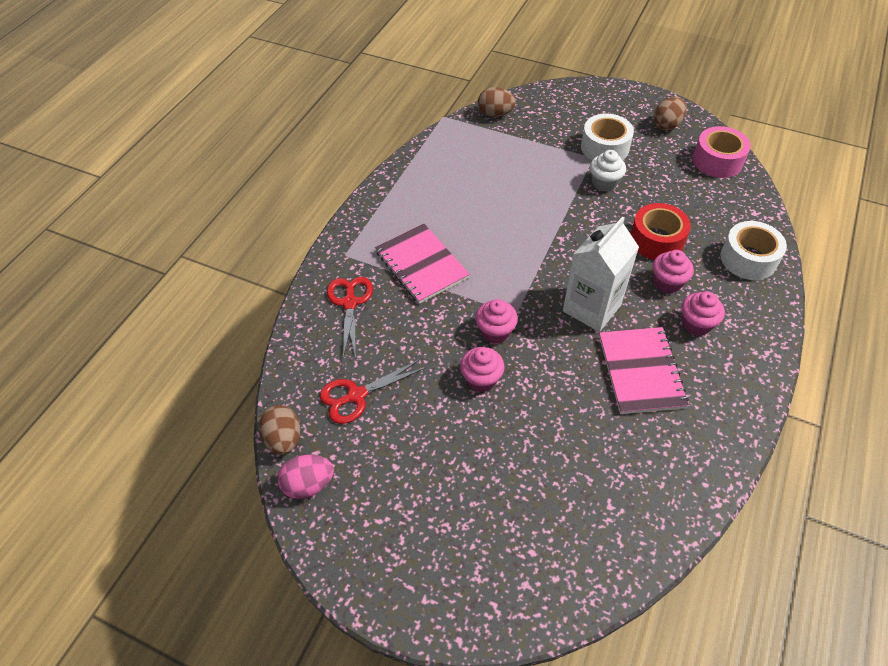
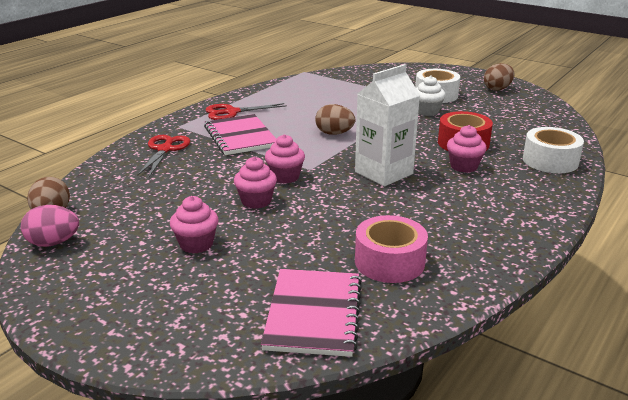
camera: 10 degrees right, 25 degrees down
red scissors [320,359,425,424] -> red scissors moved to [205,103,287,120]
brown egg [478,87,516,117] -> brown egg moved to [315,104,355,135]
pink notebook [599,327,689,414] -> pink notebook moved to [261,269,362,357]
pink cupcake [681,291,725,336] -> pink cupcake moved to [170,196,219,253]
pink tape [693,126,751,178] -> pink tape moved to [355,215,428,283]

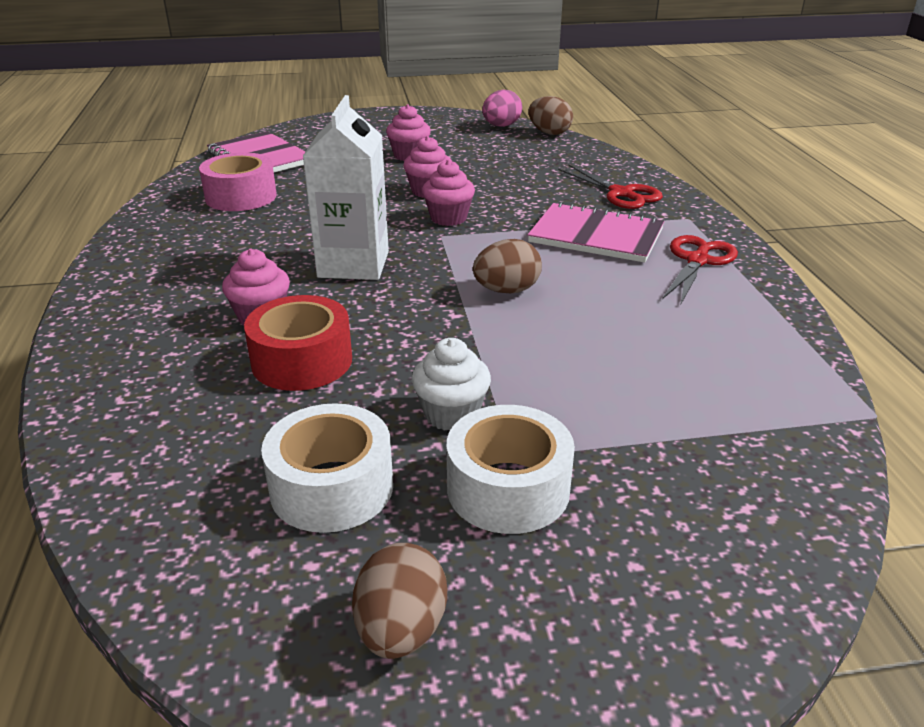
camera: 135 degrees right, 5 degrees up
white tape [523,127,584,173] -> white tape moved to [261,403,393,533]

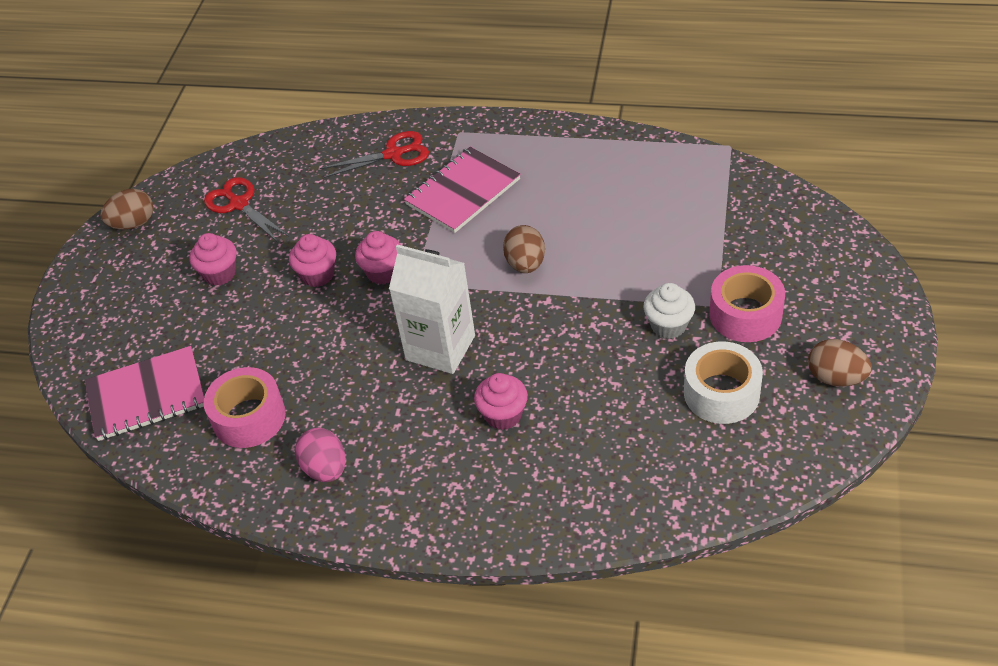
camera: 65 degrees left, 15 degrees up
red tape [244,295,352,391] -> none
white tape [447,405,575,534] -> pink tape [710,265,785,342]
pink egg [482,90,522,127] -> pink egg moved to [295,428,346,482]
brown egg [528,96,573,135] -> brown egg moved to [100,189,153,230]
red scissors [662,235,738,305] -> red scissors moved to [204,177,289,242]

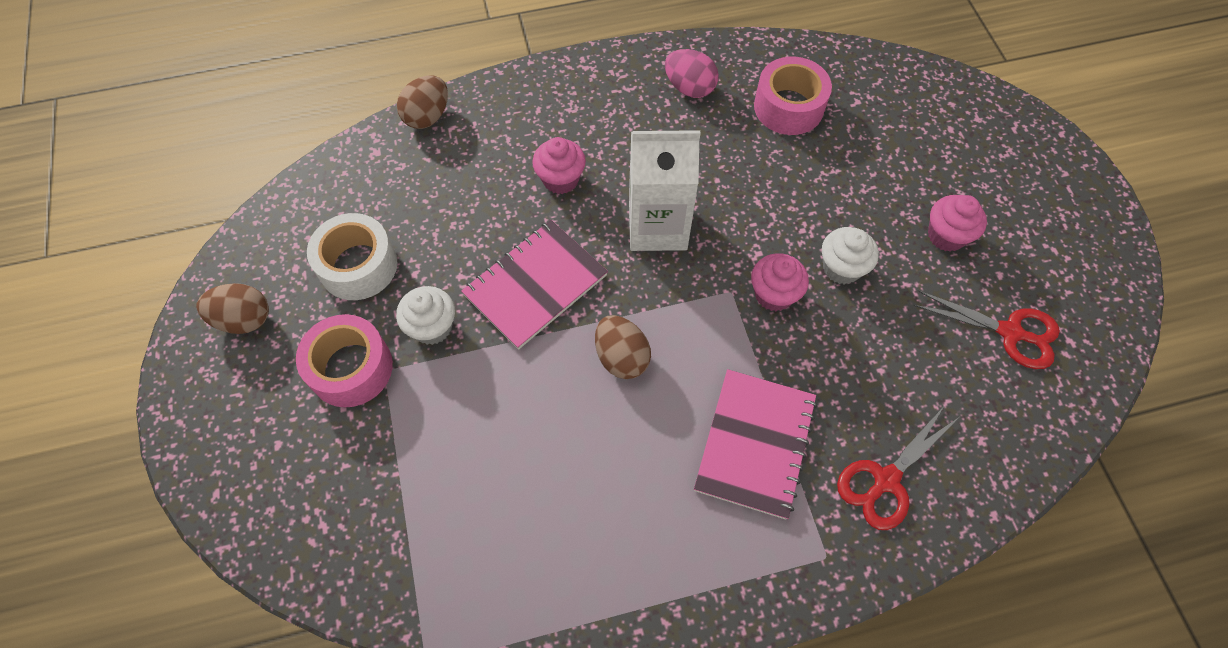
camera: 150 degrees right, 15 degrees up
pink notebook [85,346,204,441] -> pink notebook moved to [461,220,608,350]
brown egg [100,189,153,230] -> brown egg moved to [397,76,448,129]
pink cupcake [289,234,336,287] -> white cupcake [822,227,879,284]

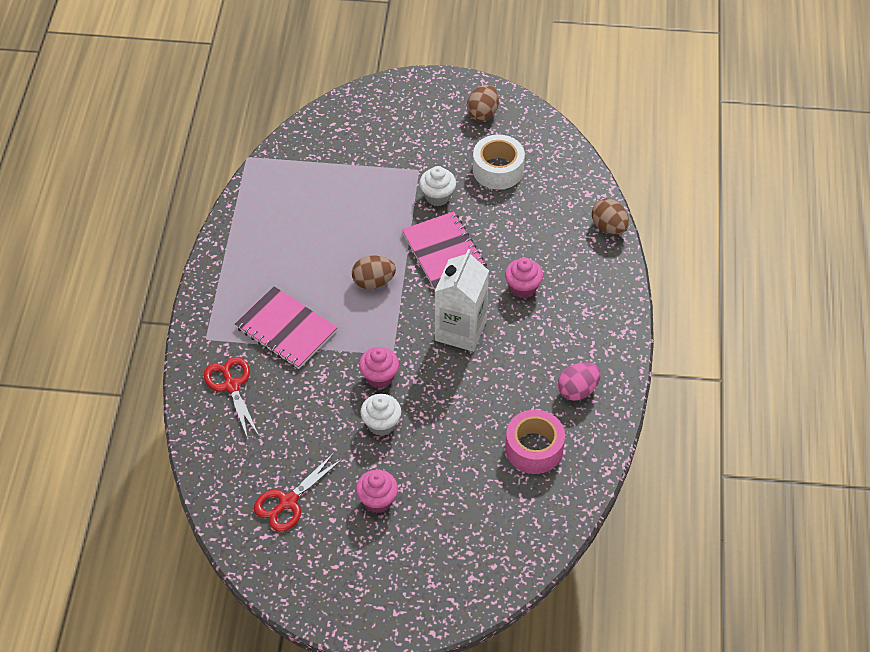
camera: 110 degrees right, 10 degrees down
pink tape [296,314,393,407] -> none

